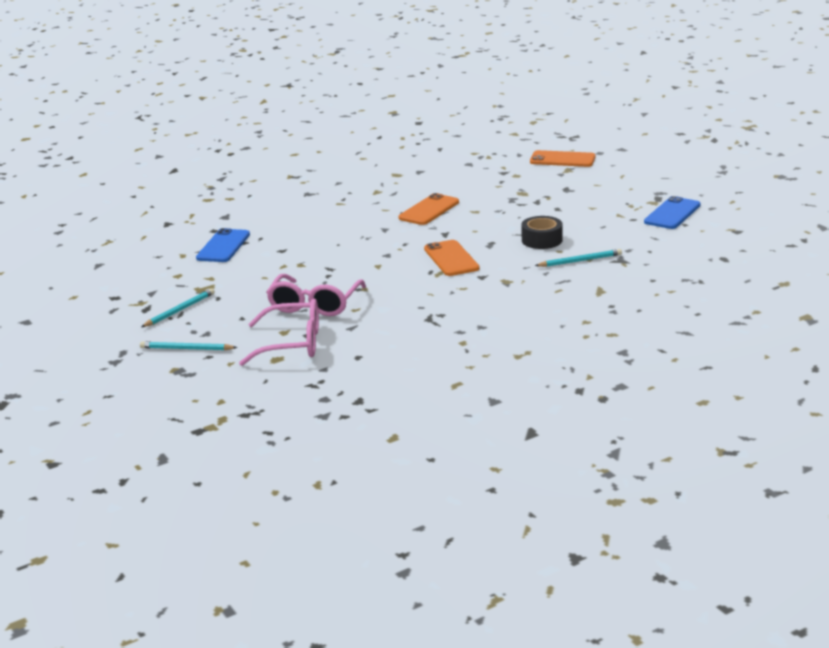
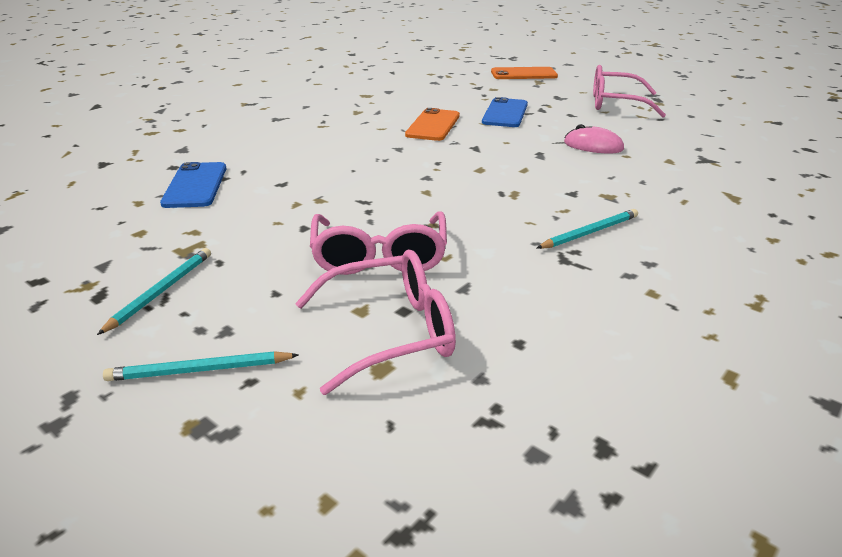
camera: 20 degrees left, 5 degrees up
orange phone [424,240,480,276] -> none
black tape [521,216,563,249] -> pink mouse [564,124,624,153]
turquoise pencil [535,249,622,267] -> turquoise pencil moved to [537,209,638,249]
blue phone [644,196,701,229] -> blue phone moved to [482,97,528,127]
none -> pink glasses [593,65,666,118]

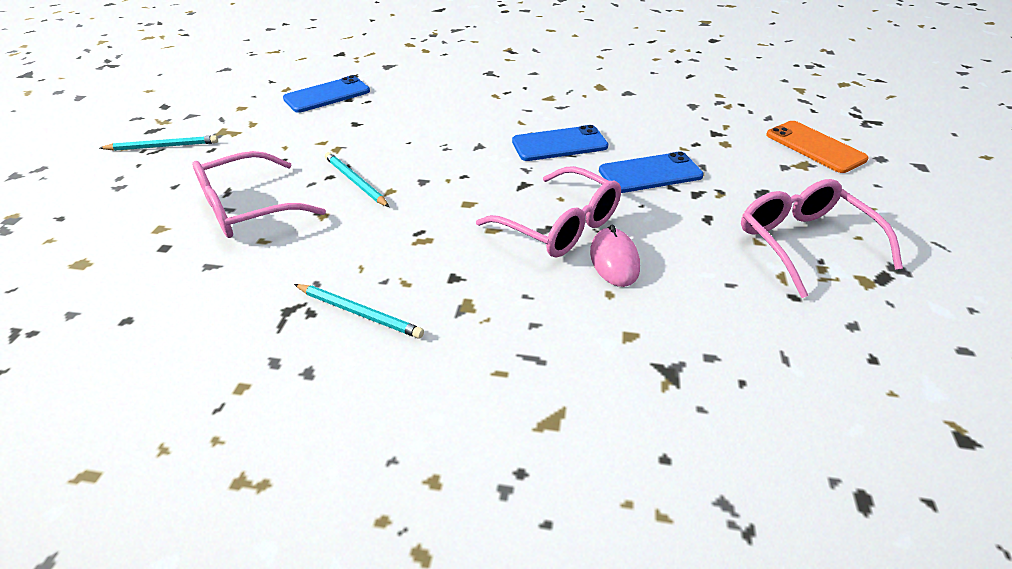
camera: 60 degrees right, 10 degrees up
turquoise pencil [103,351,299,381] -> turquoise pencil moved to [325,152,389,207]
pink glasses [295,249,456,395] -> pink glasses moved to [476,166,621,257]
orange phone [405,108,460,141] -> blue phone [512,125,608,161]

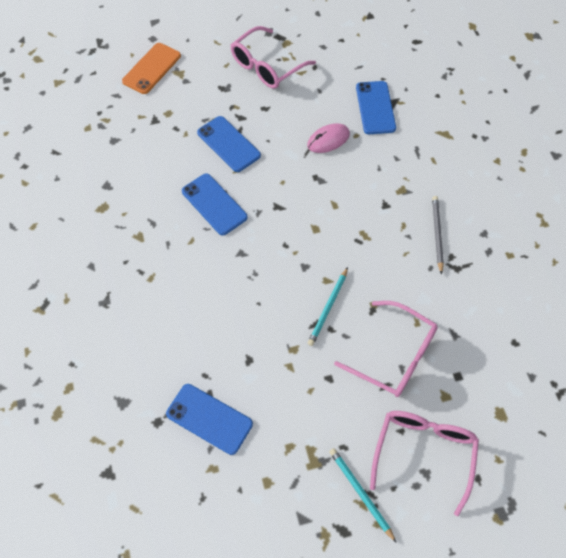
camera: 115 degrees left, 20 degrees up
turquoise pencil [294,284,424,338] -> grey pencil [432,196,444,275]
pink glasses [476,166,621,257] -> pink glasses moved to [370,411,479,516]
none -> blue phone [356,81,396,134]

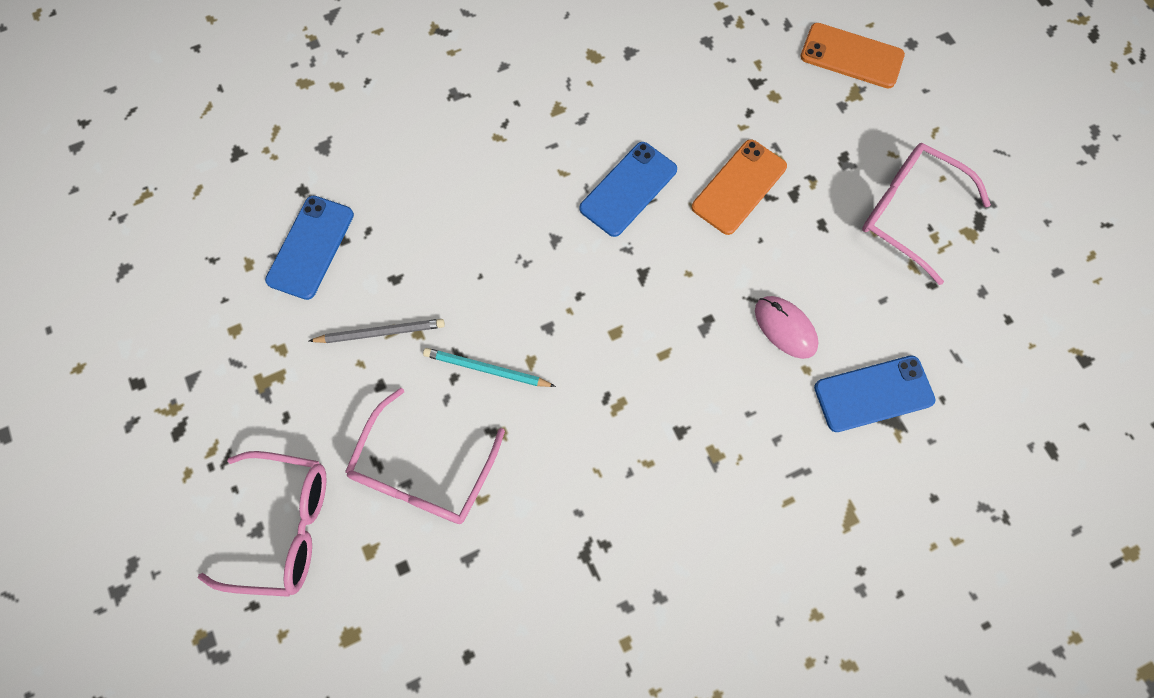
camera: 80 degrees right, 10 degrees up
blue phone [197,116,261,172] -> orange phone [692,139,787,235]
turquoise pencil [329,448,396,542] -> none
grey pencil [432,196,444,275] -> grey pencil moved to [309,319,445,343]

